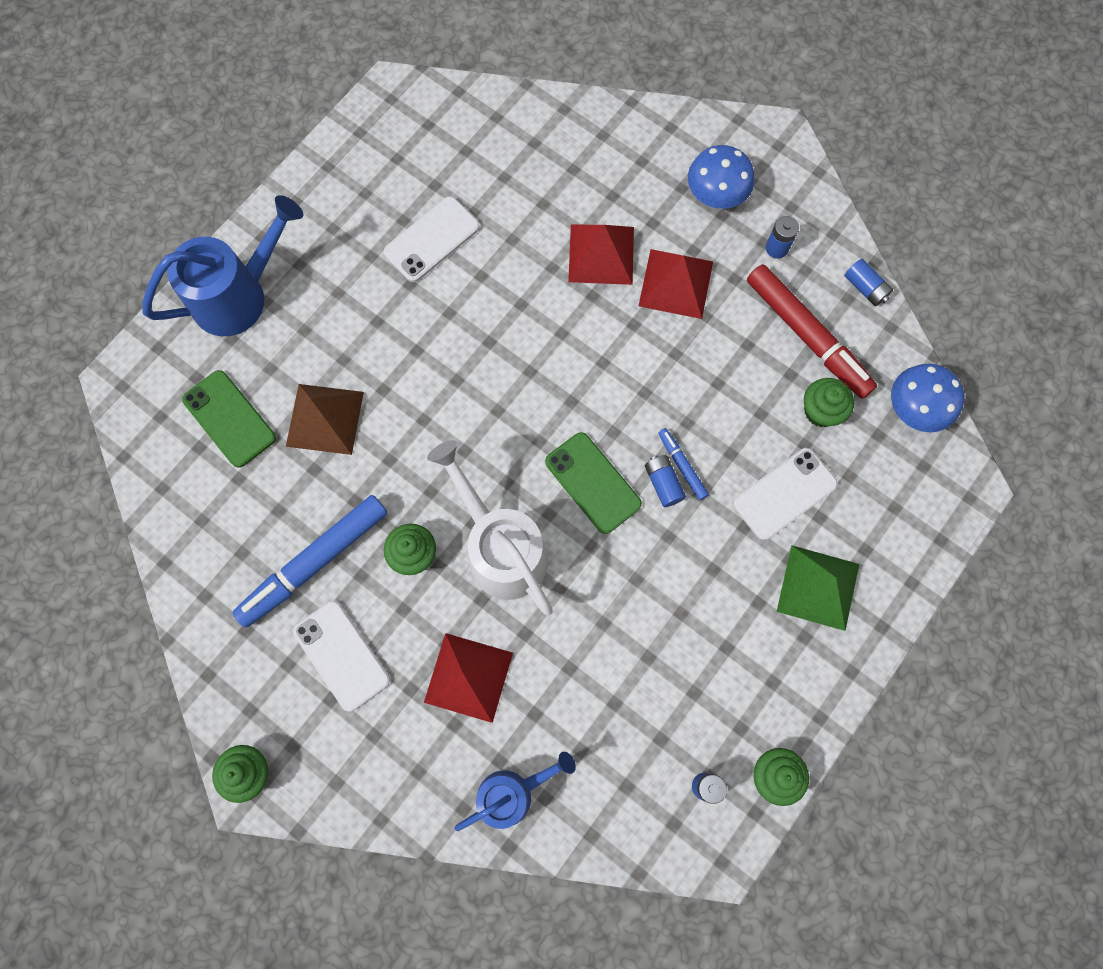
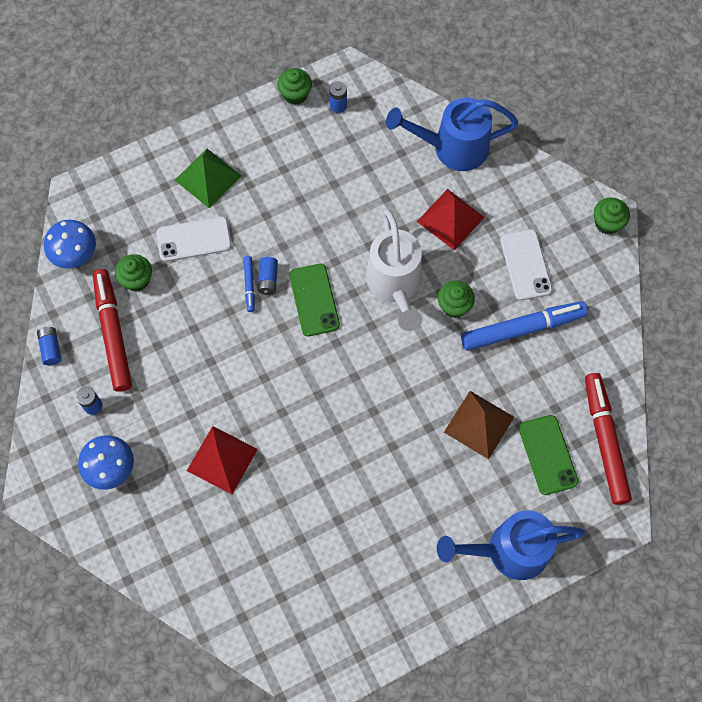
camera: 155 degrees left, 5 degrees down
white phone [384,196,480,282] -> none
blue watering can [455,752,576,831] -> blue watering can [386,97,518,171], size x1.54
red pyramid [639,249,713,319] -> none
none -> red marker [585,373,632,505]

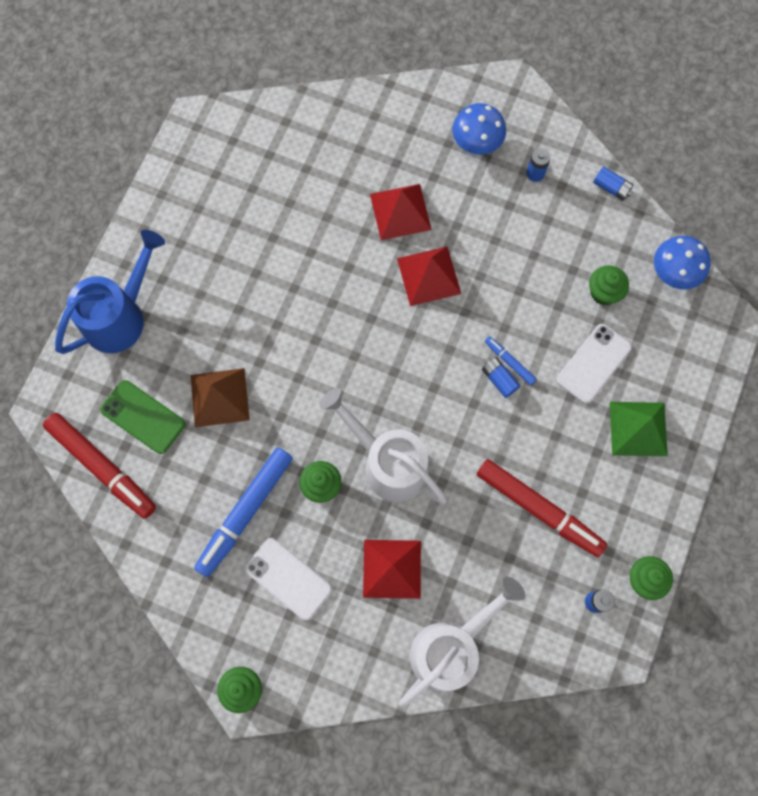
camera: 140 degrees right, 5 degrees up
red marker [93,269,132,392] -> red marker moved to [477,459,607,557]
green phone [289,264,340,337] -> none
blue watering can [386,97,518,171] -> white watering can [399,577,526,708]
none -> red pyramid [397,247,461,306]

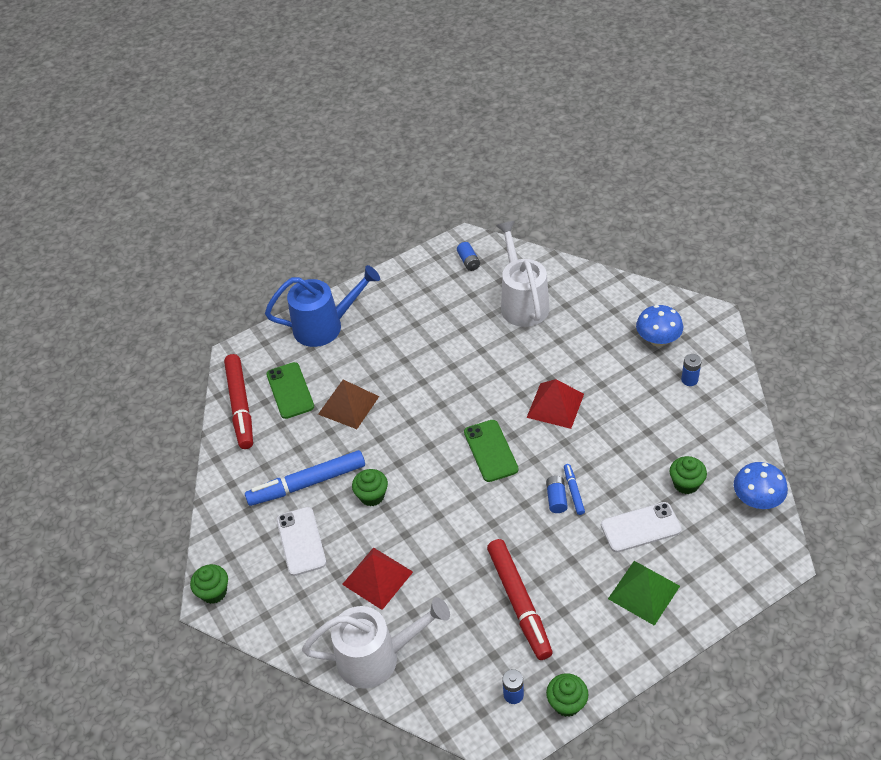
camera: 40 degrees right, 25 degrees down
white watering can [320,388,447,504] -> white watering can moved to [496,221,550,327]
red pyramid [370,184,432,240] -> none
blue battery [593,167,634,201] -> blue battery moved to [457,242,480,271]
none -> green phone [464,420,519,482]

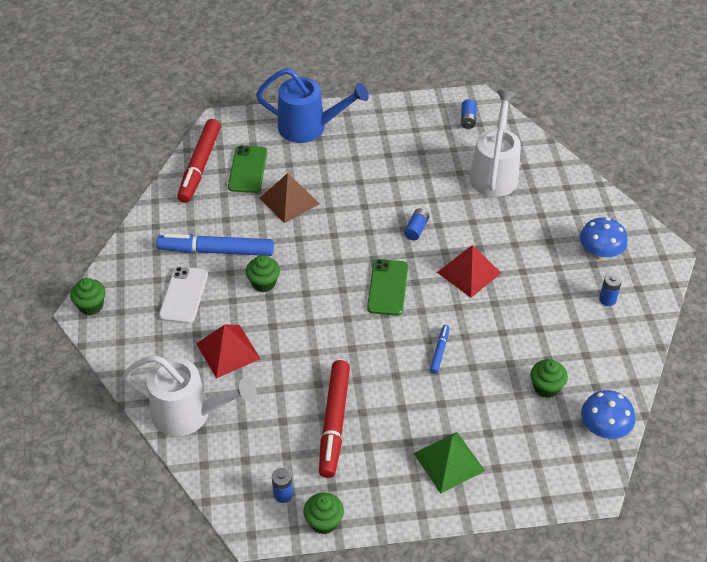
camera: 20 degrees right, 0 degrees up
blue battery [546,476,568,513] -> blue battery moved to [404,208,429,240]
white phone [601,502,682,552] -> none

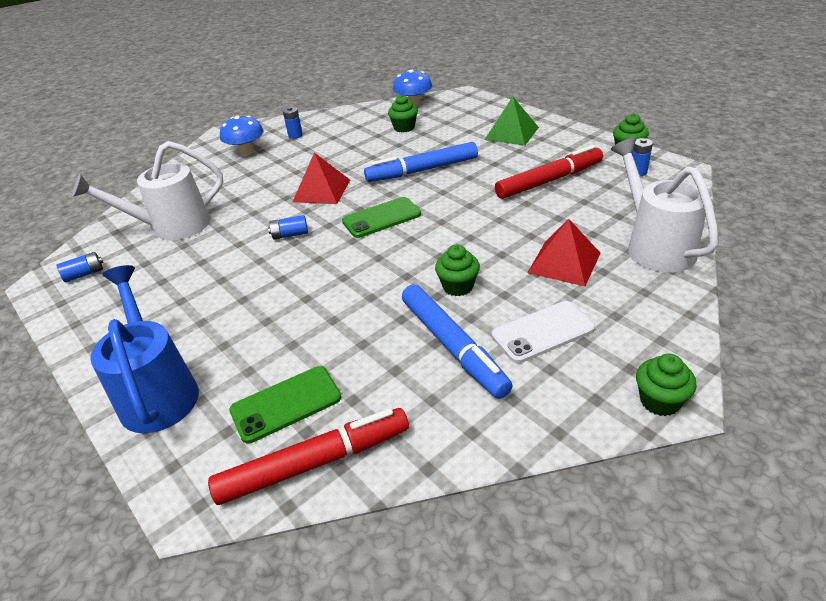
camera: 120 degrees left, 10 degrees down
brown pyramid [260,173,320,223] -> none
blue marker [430,325,449,374] -> blue marker [364,142,478,182], size x2.15

